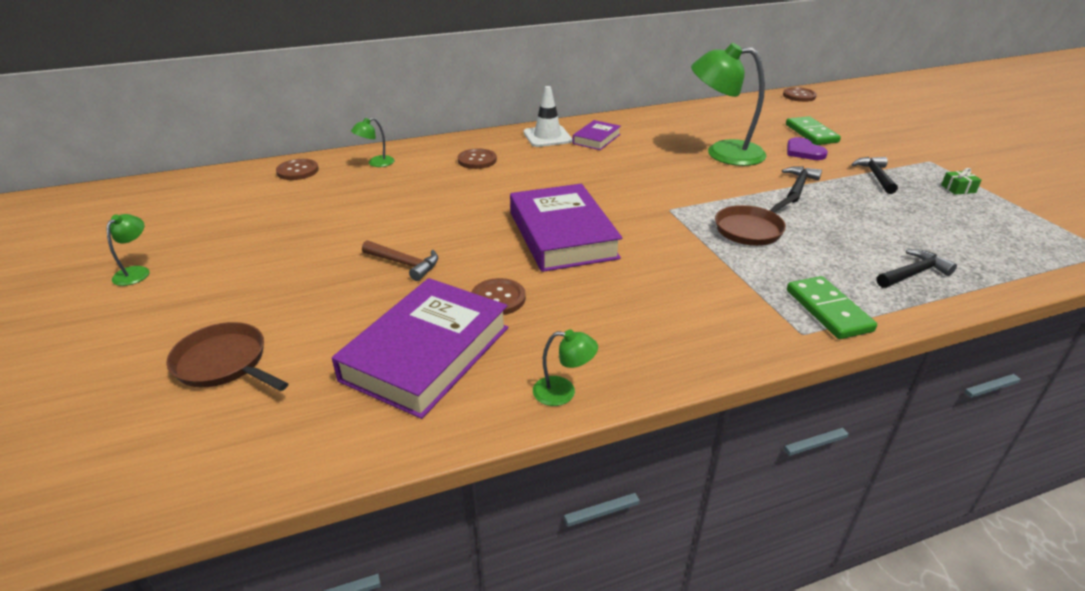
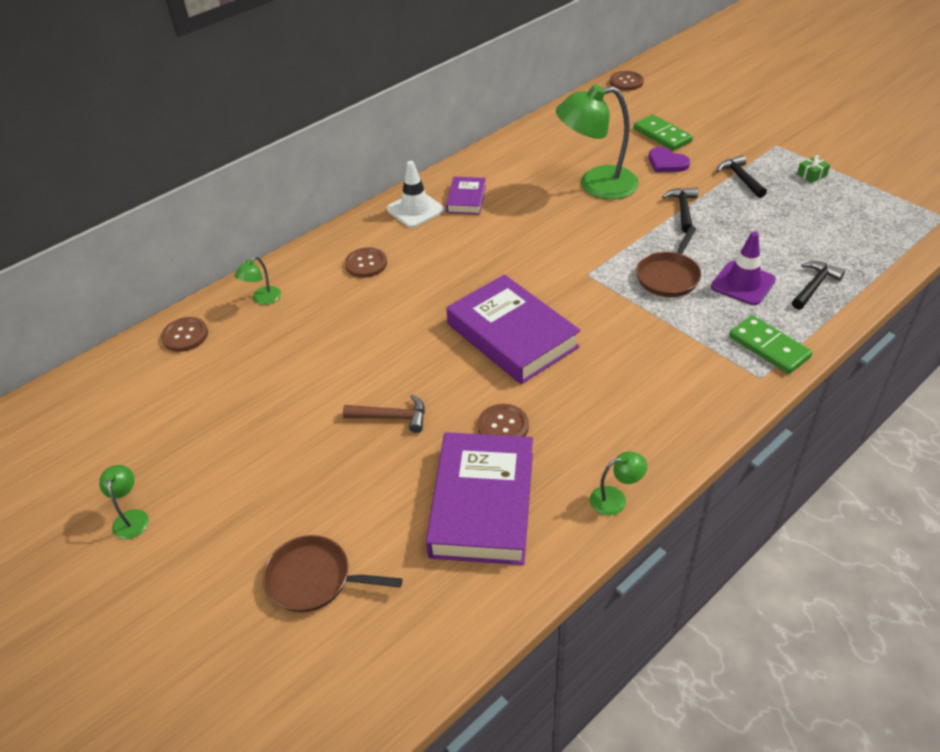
camera: 20 degrees left, 10 degrees up
none -> purple traffic cone [711,232,776,305]

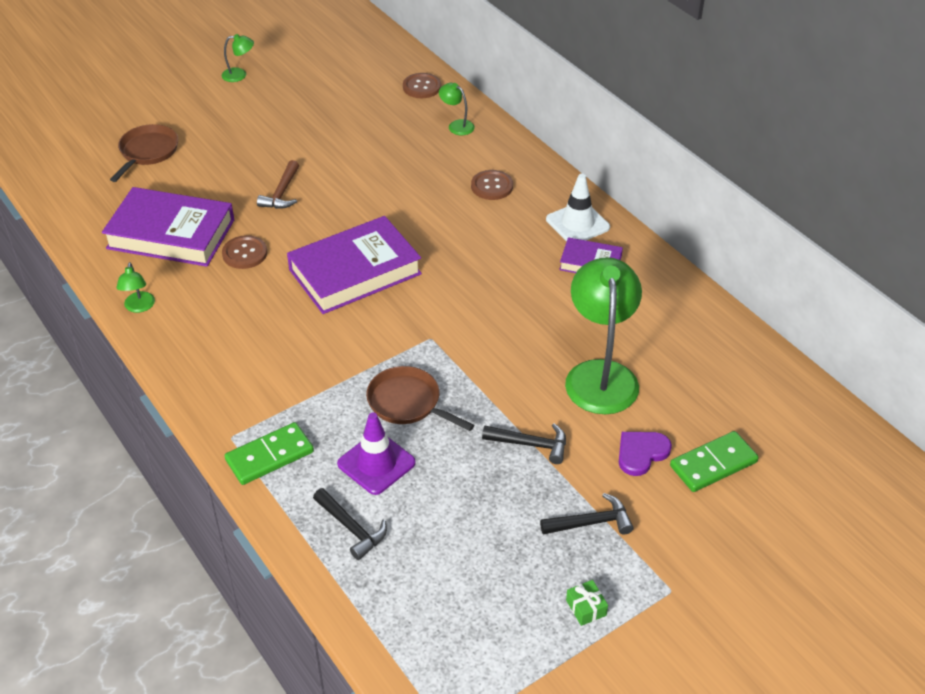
camera: 95 degrees right, 0 degrees up
brown button [610,71,644,91] -> none

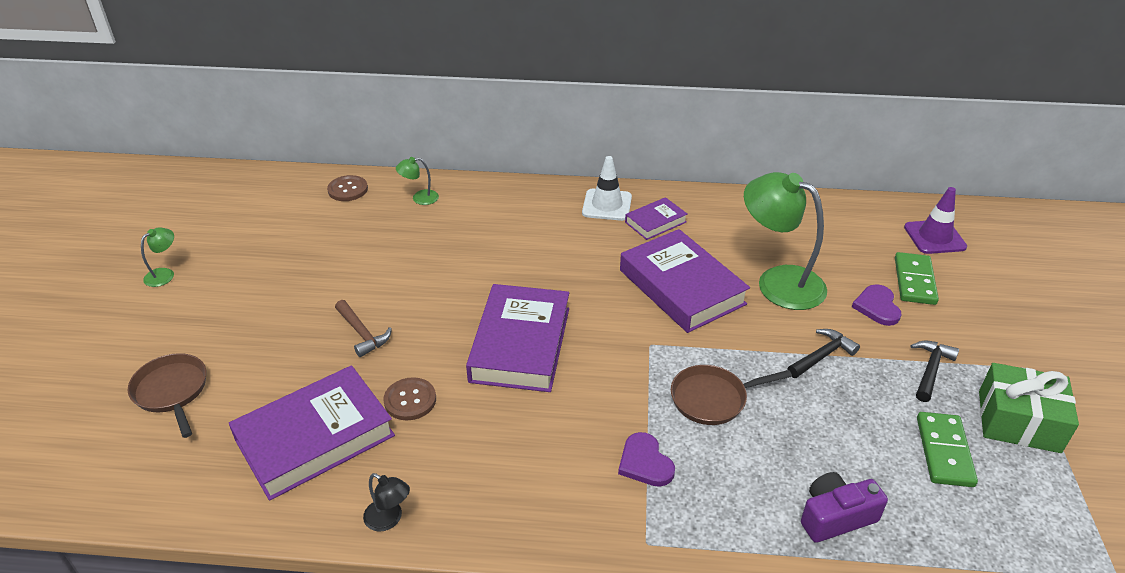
camera: 50 degrees left, 5 degrees down
green lamp [116,262,155,313] -> black lamp [363,473,410,532]
green domino [225,422,314,485] -> green domino moved to [917,412,978,487]
black hammer [313,488,387,560] -> purple camera [801,472,888,543]
purple traffic cone [337,413,416,495] -> purple traffic cone moved to [904,187,967,254]
brown button [471,170,513,200] -> none
green gift [566,580,608,626] -> green gift [979,363,1079,453], size x2.41
none -> purple heart [618,432,675,487]
none -> purple book [620,229,750,333]

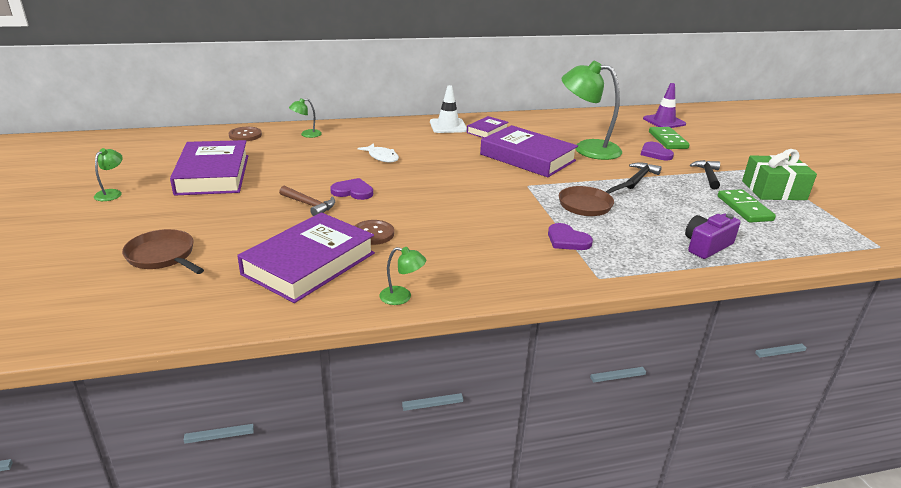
camera: 20 degrees left, 10 degrees down
black lamp [363,473,410,532] -> green lamp [379,247,426,305]
purple book [466,284,569,392] -> purple book moved to [170,140,248,196]
none -> purple heart [330,178,373,200]
none -> white fish [358,143,399,162]

